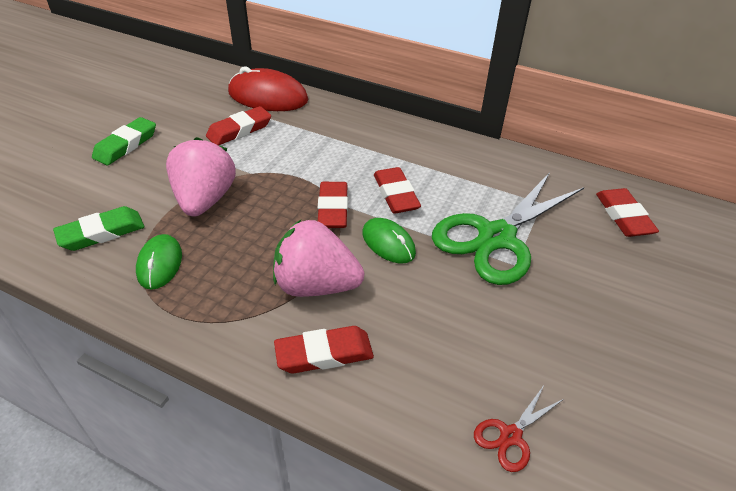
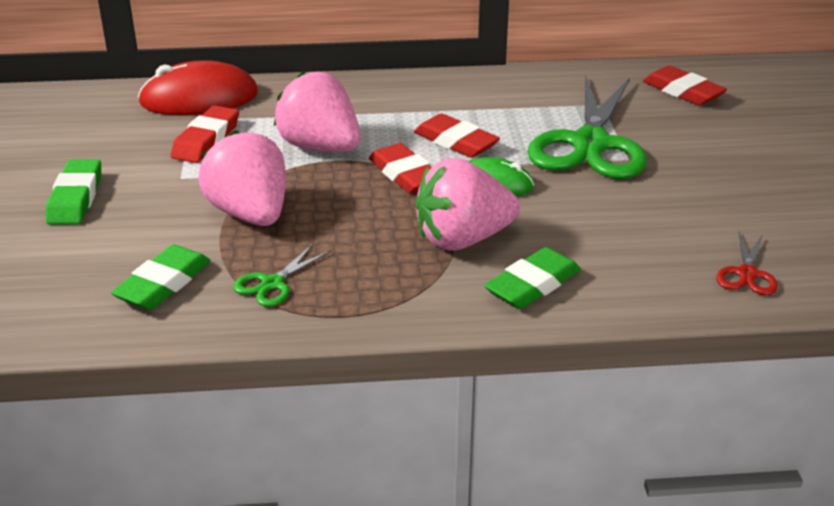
camera: 30 degrees left, 10 degrees down
green mouse [136,234,182,290] -> green scissors [233,244,331,307]
red eraser [274,326,374,374] -> green eraser [484,247,581,309]
none -> pink strawberry [274,71,361,152]

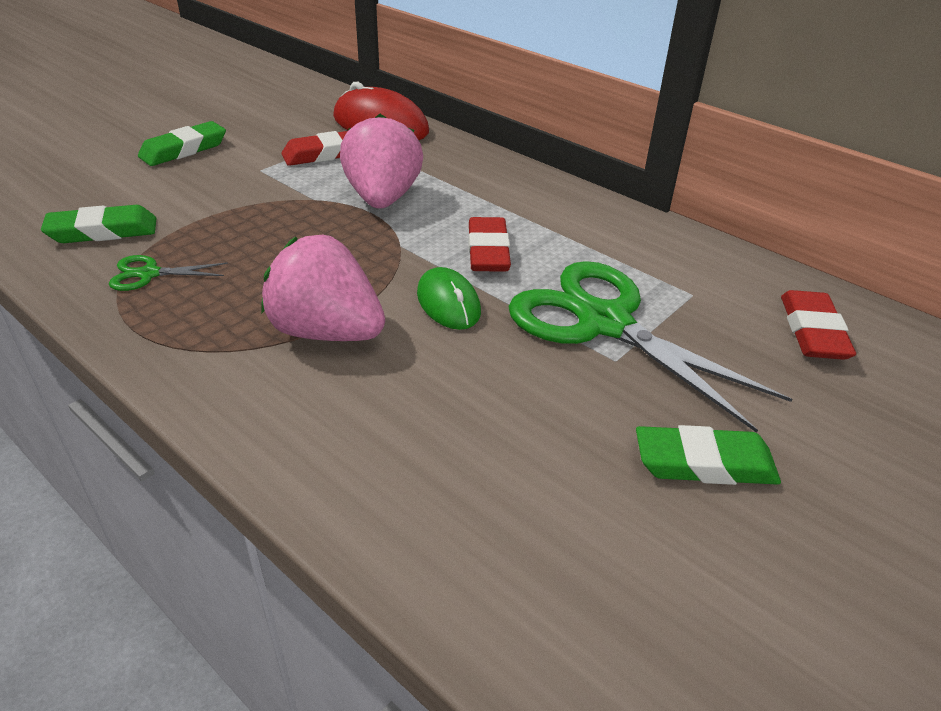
camera: 45 degrees right, 5 degrees up
pink strawberry [198,130,286,226] -> none
red eraser [369,143,432,194] -> none
green eraser [484,247,581,309] -> green eraser moved to [636,425,781,485]
green scissors [527,77,647,179] -> green scissors turned 75 degrees clockwise [508,261,793,433]
red scissors [716,232,778,295] -> none

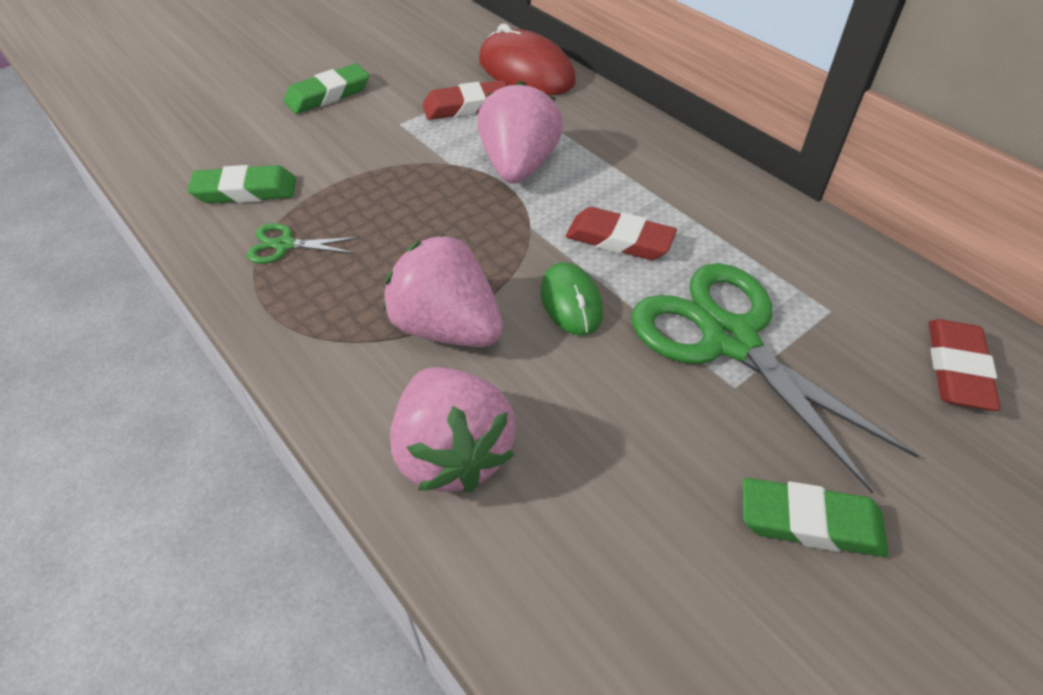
camera: 10 degrees right, 10 degrees up
red eraser [468,217,511,272] -> red eraser turned 75 degrees counterclockwise [565,207,677,260]
none -> pink strawberry [390,367,516,493]

